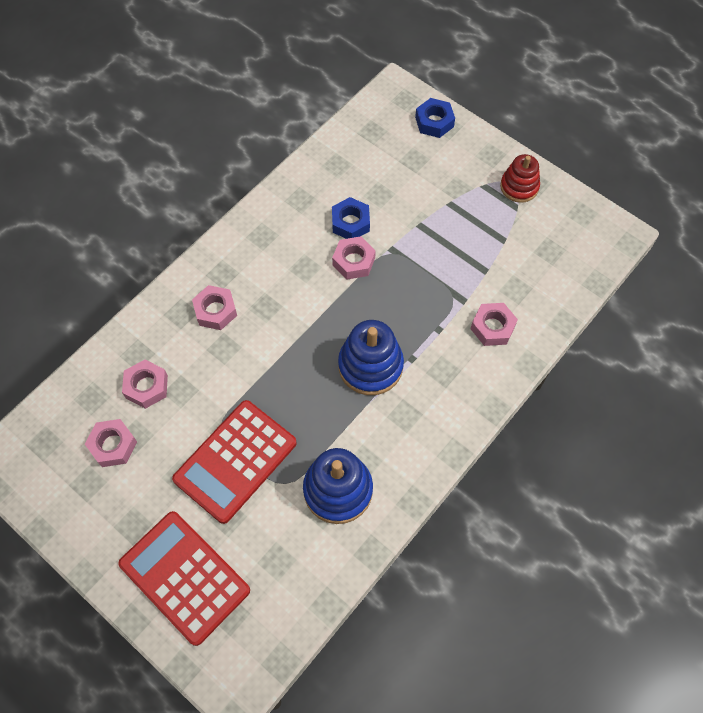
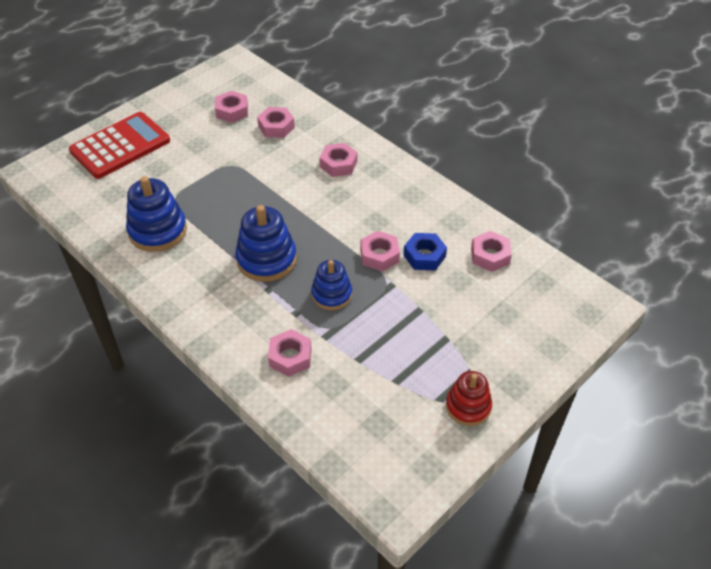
camera: 95 degrees right, 15 degrees down
red calculator [172,400,297,524] -> none
blue nut [415,98,455,138] -> none
none -> blue stacking toy [311,260,352,310]
none -> pink nut [471,231,512,272]

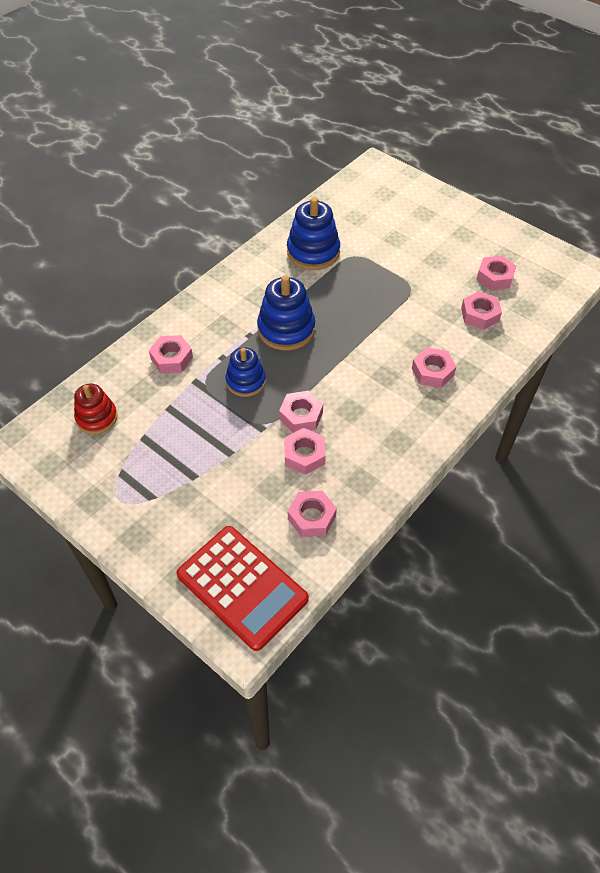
camera: 85 degrees right, 5 degrees up
red calculator [69,112,170,179] -> red calculator moved to [177,526,309,651]
blue nut [403,233,447,271] -> pink nut [284,428,326,475]
red stacking toy [446,371,492,426] -> red stacking toy moved to [74,384,117,434]

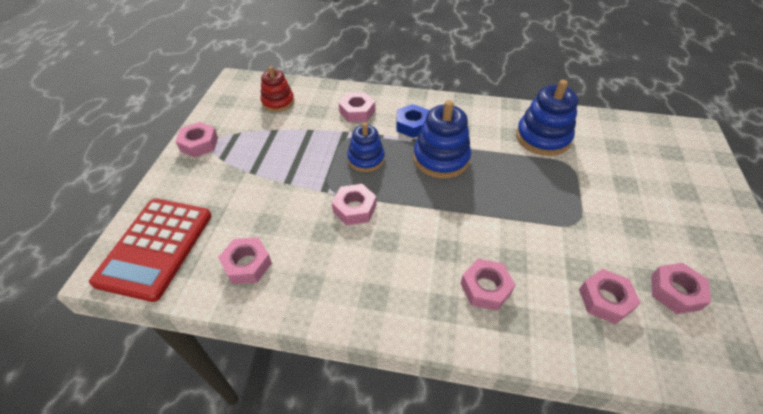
camera: 60 degrees right, 5 degrees down
pink nut [284,428,326,475] -> pink nut moved to [175,122,218,158]
none -> blue nut [397,104,429,138]

